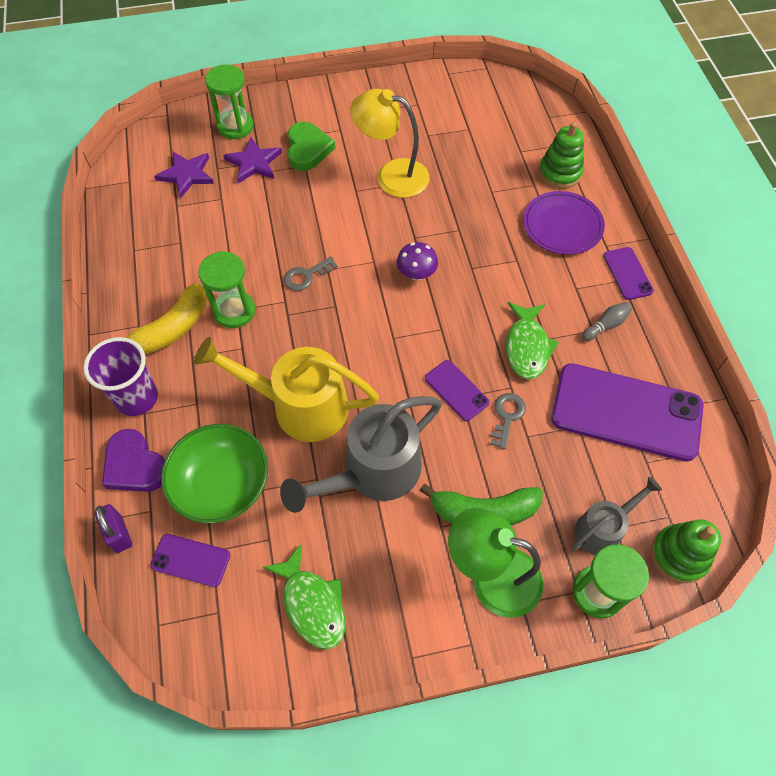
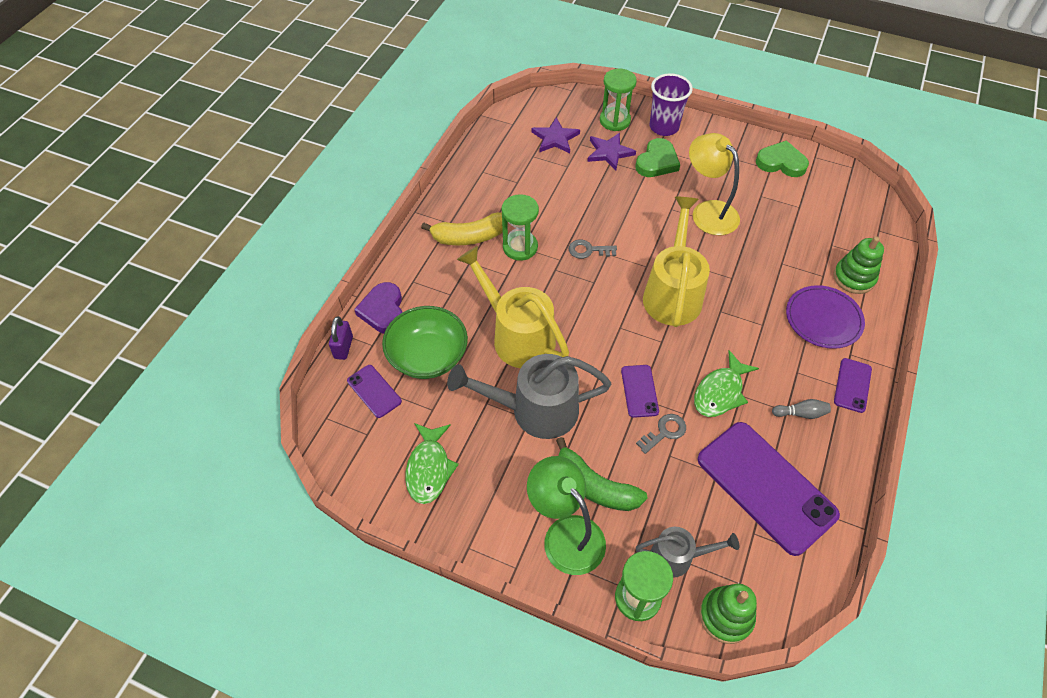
camera: 35 degrees right, 5 degrees down
purple cup [83,337,158,416] -> purple cup moved to [650,73,693,136]
purple mushroom [397,242,438,281] -> yellow watering can [643,197,710,327]
none -> green heart [756,141,809,177]

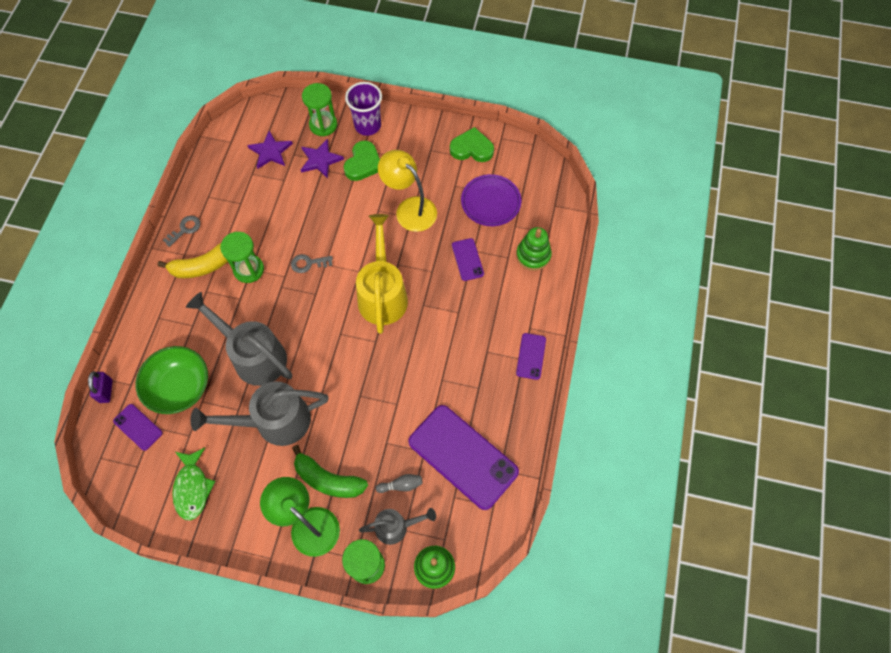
camera: 10 degrees left, 10 degrees up
purple heart [354,282,402,334] -> none
yellow watering can [457,246,569,368] -> grey watering can [186,292,292,386]
purple phone [621,365,659,418] -> purple phone moved to [452,238,484,281]
grey key [636,414,686,454] -> grey key moved to [163,216,200,247]
green fish [694,350,759,417] -> none
grey bowling pin [772,399,831,419] -> grey bowling pin moved to [376,474,423,493]
purple plate [786,285,865,349] -> purple plate moved to [461,174,521,226]

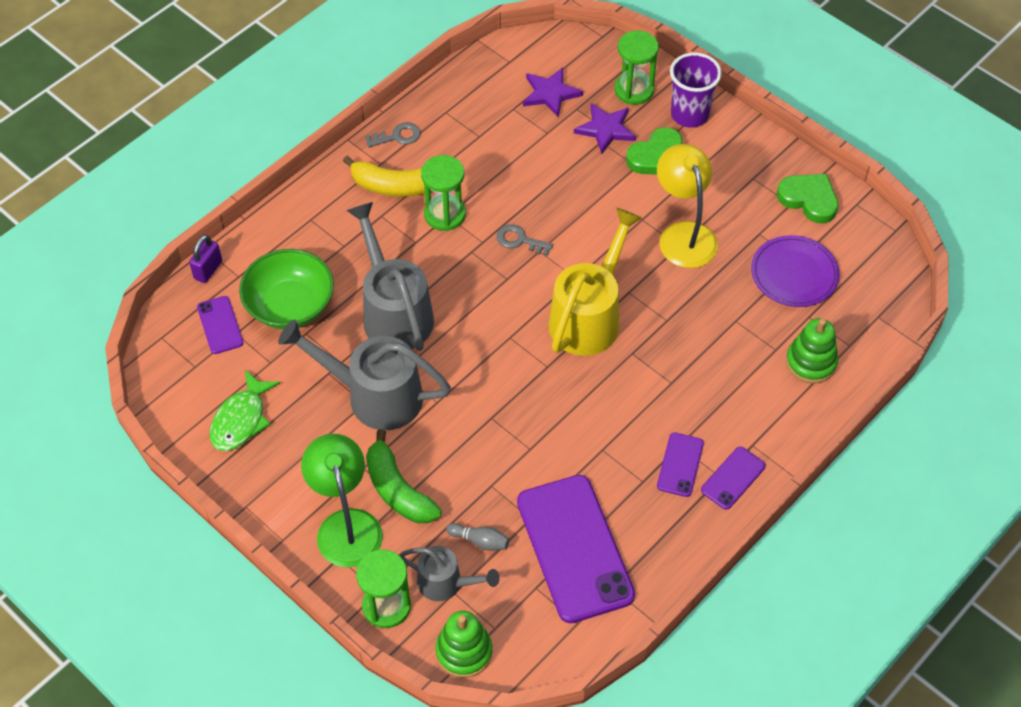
camera: 30 degrees right, 10 degrees down
purple phone [452,238,484,281] -> purple phone moved to [657,432,704,497]

